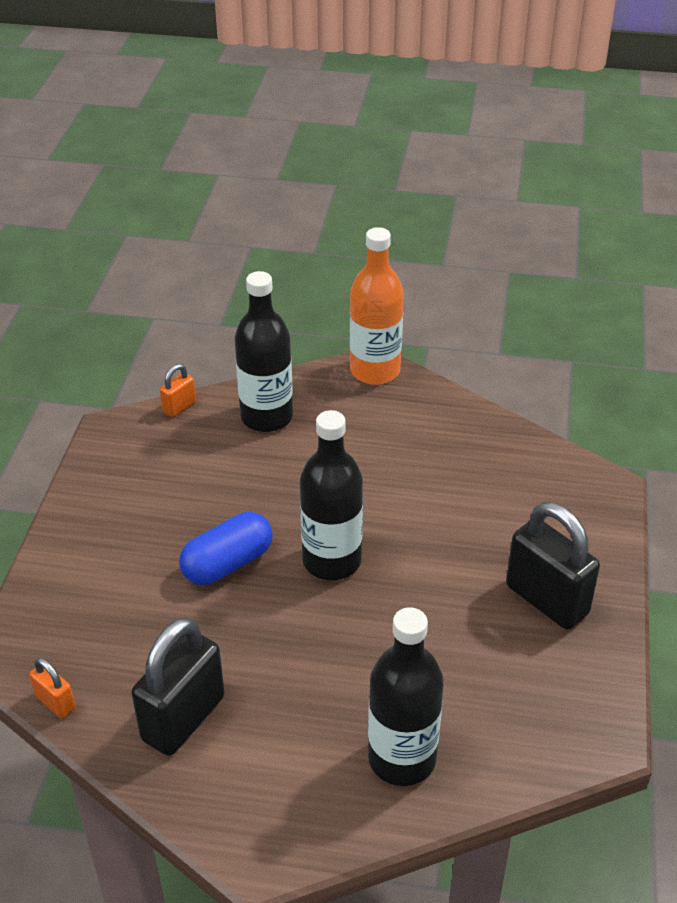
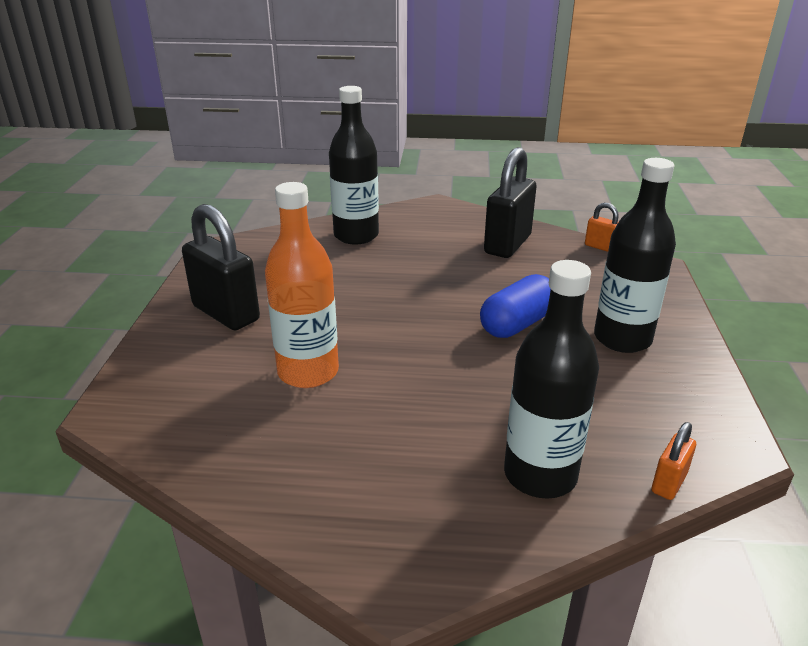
camera: 175 degrees right, 10 degrees down
black bottle [300,410,363,580] -> black bottle moved to [594,158,676,353]
orange bottle [350,227,404,385] -> orange bottle moved to [265,182,339,388]

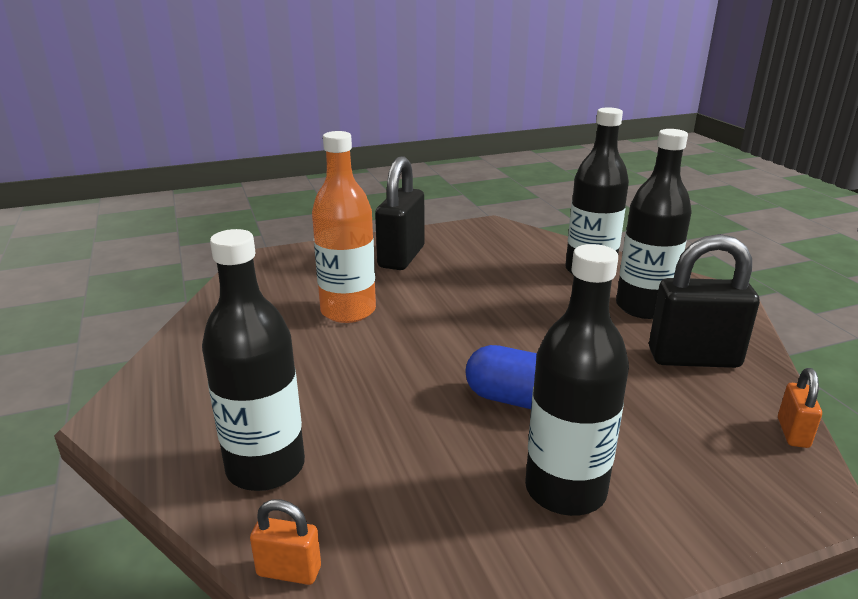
camera: 65 degrees right, 5 degrees down
none -> black bottle [616,129,692,319]

